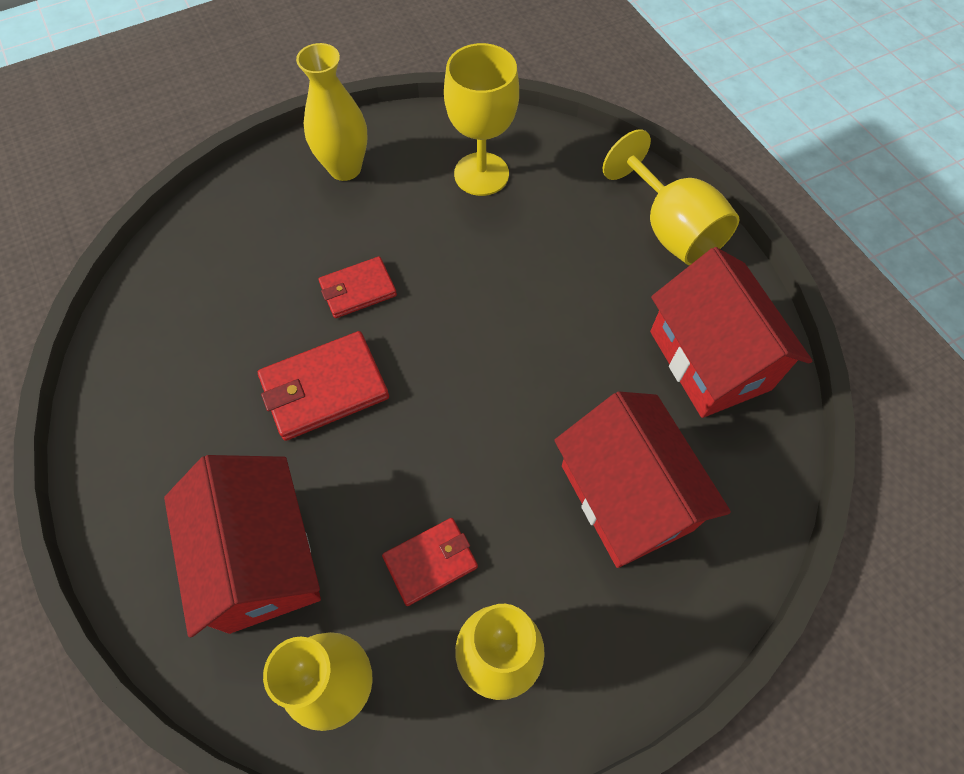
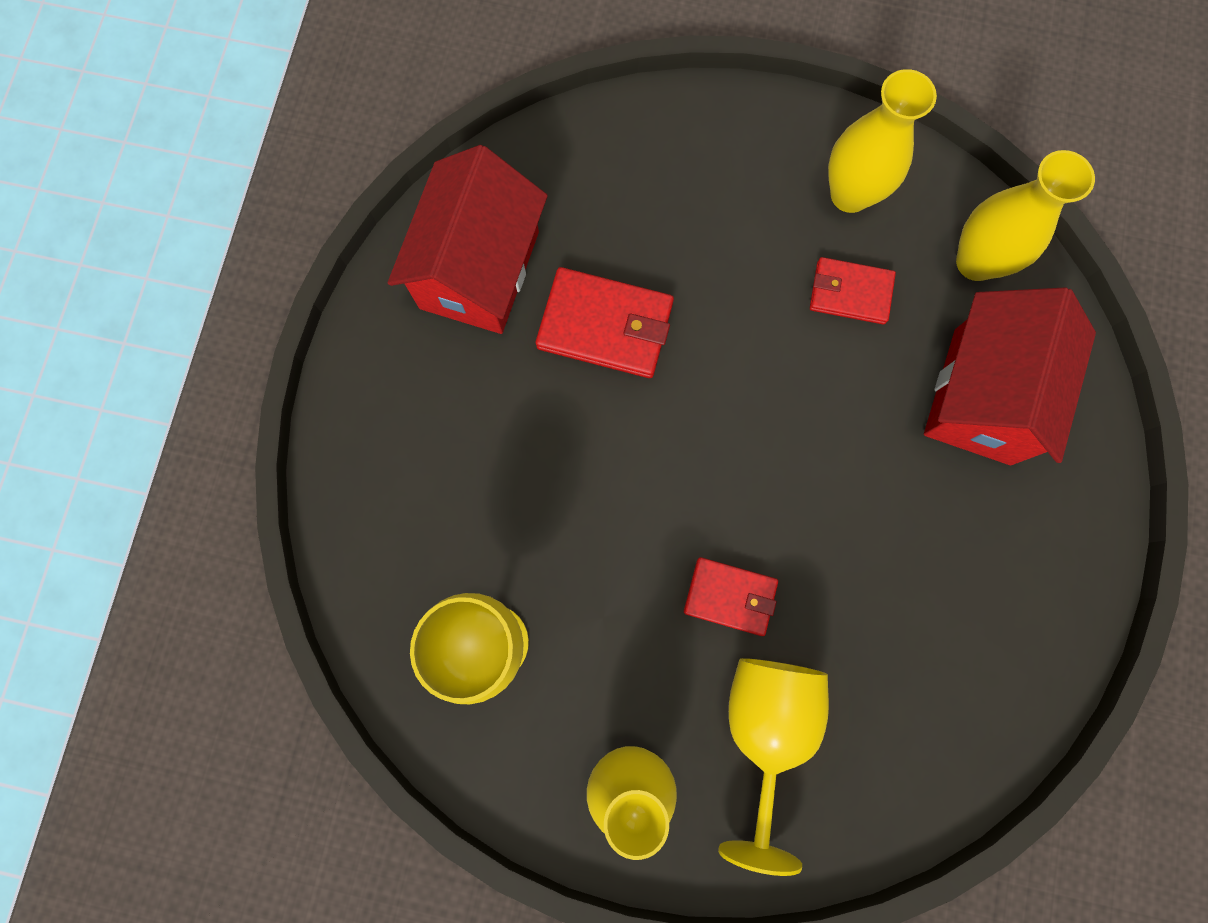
camera: 140 degrees left, 15 degrees up
red wallet [258,331,389,441] -> red wallet moved to [536,267,674,378]
red house [554,391,731,568] -> none
yellow goblet [603,129,740,265] -> yellow goblet moved to [718,658,829,876]

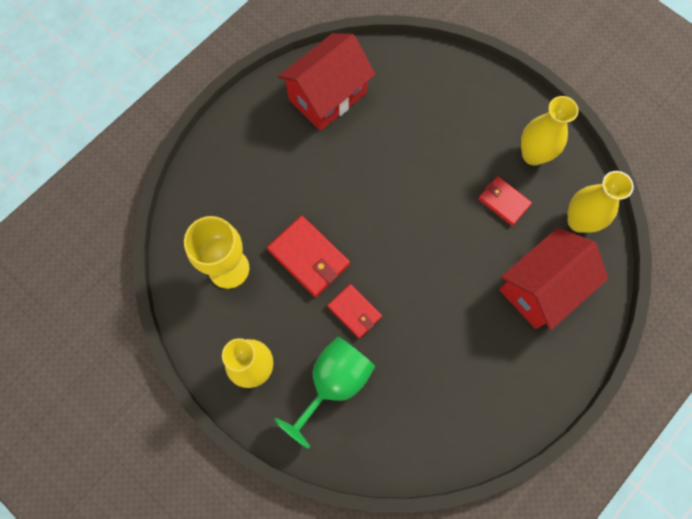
camera: 30 degrees right, 5 degrees down
red wallet [536,267,674,378] -> red wallet moved to [267,216,350,297]
yellow goblet [718,658,829,876] -> green goblet [274,336,375,449]

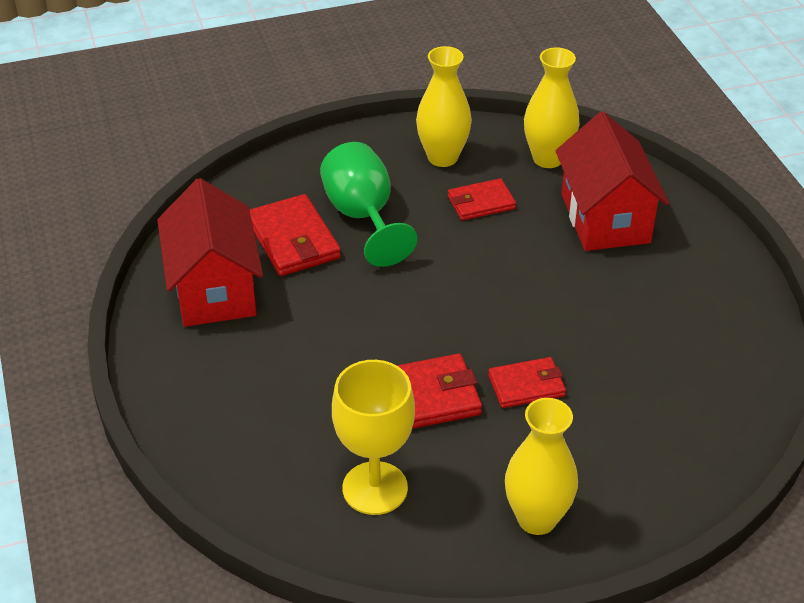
camera: 60 degrees left, 30 degrees down
green goblet [274,336,375,449] -> green goblet moved to [320,142,417,267]
none -> red wallet [250,194,341,276]

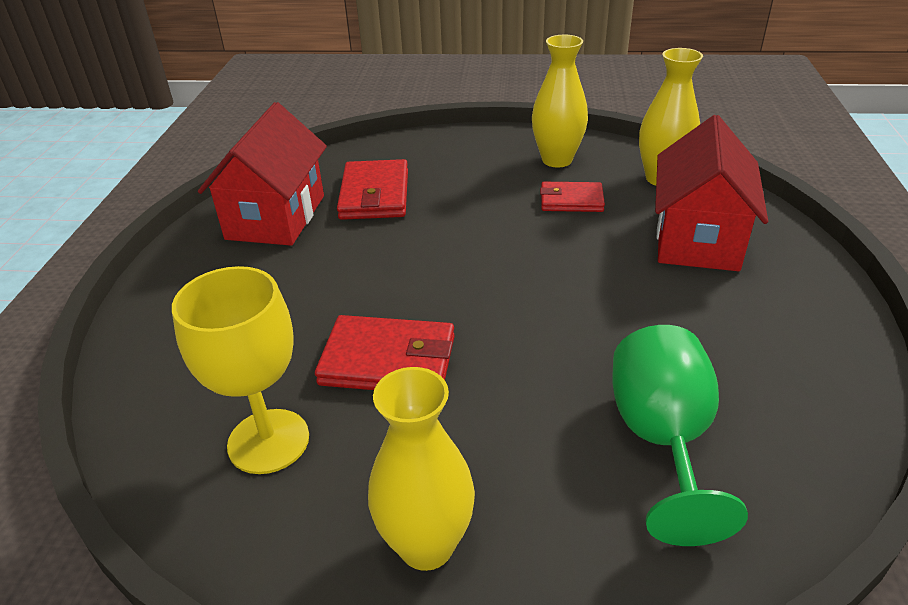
camera: 25 degrees right, 5 degrees down
green goblet [320,142,417,267] -> green goblet moved to [612,325,748,546]
red wallet [488,357,566,408] -> none

